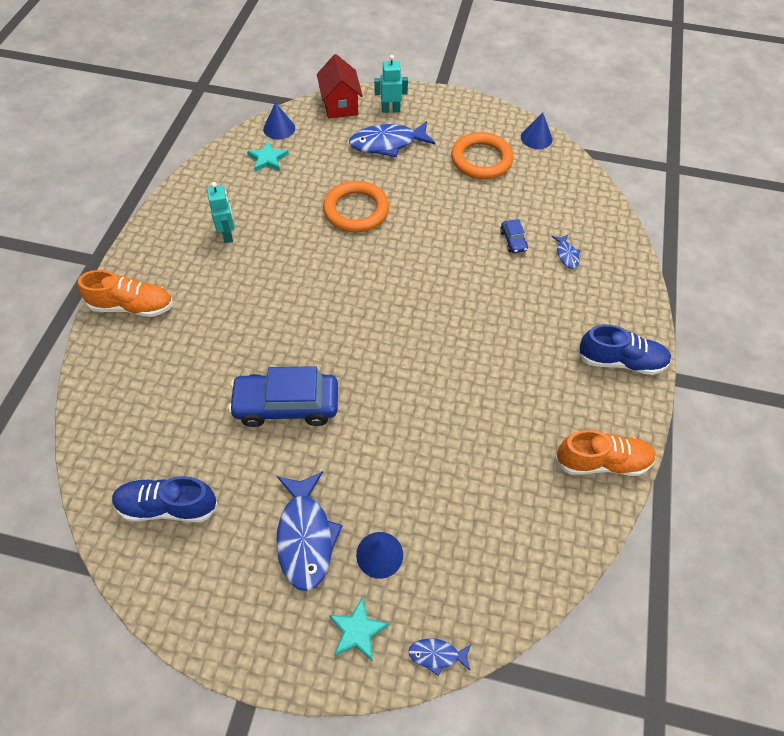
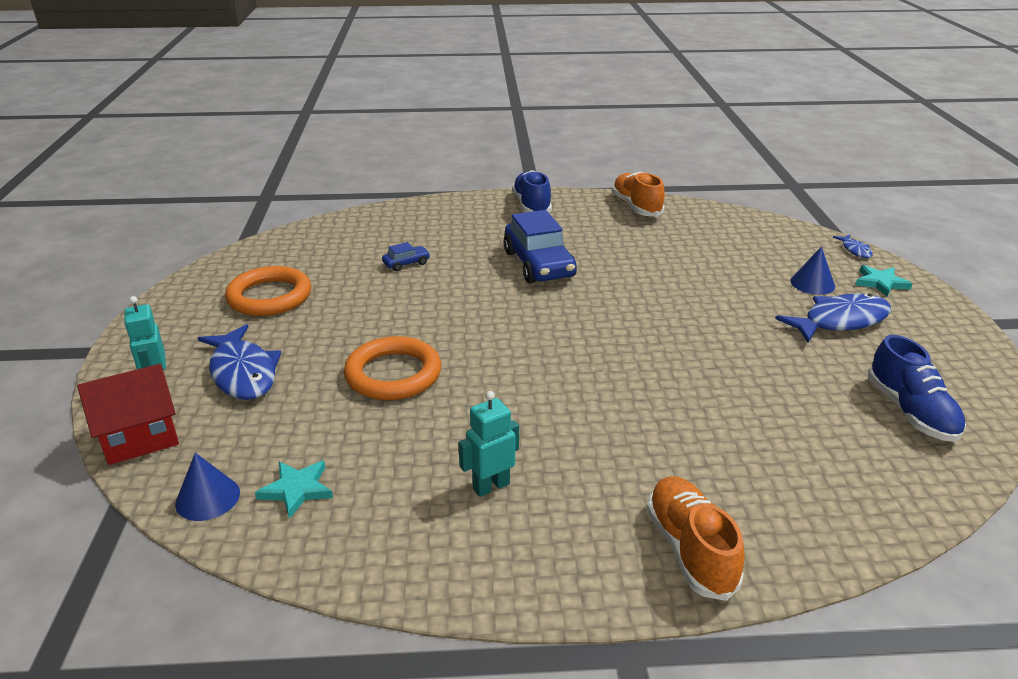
camera: 105 degrees left, 25 degrees down
blue car [228,366,338,427] -> blue car moved to [503,210,577,283]
blue cone [521,113,553,149] -> none
blue fish [552,235,581,269] -> none

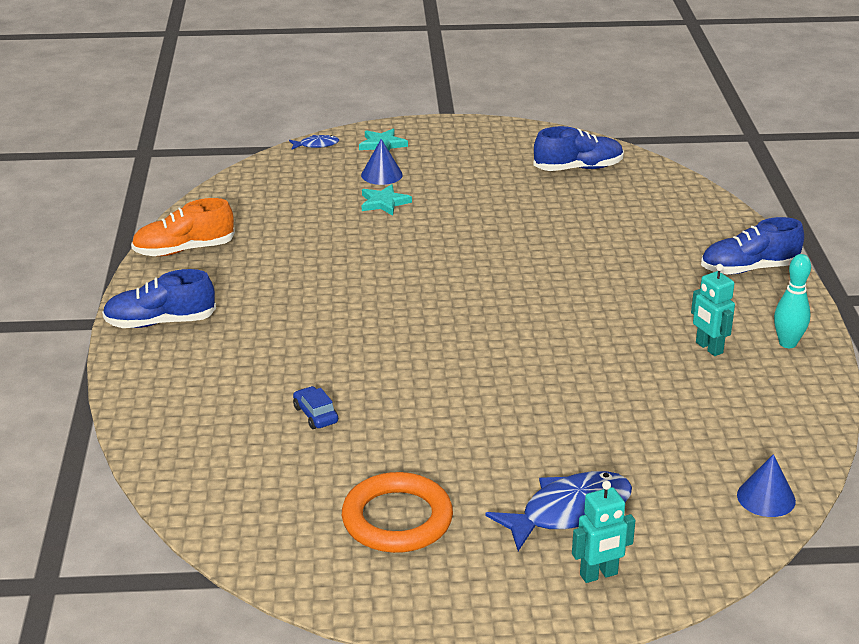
camera: 90 degrees left, 0 degrees up
red house [77,364,179,465] -> none
turquoise star [255,461,333,519] -> turquoise star moved to [362,184,412,216]
orange ring [344,336,441,400] -> none
blue car [503,210,577,283] -> none
orange shoe [647,477,745,601] -> blue shoe [701,217,804,274]
blue fish [775,293,891,343] -> none
none -> turquoise bowling pin [774,254,811,348]

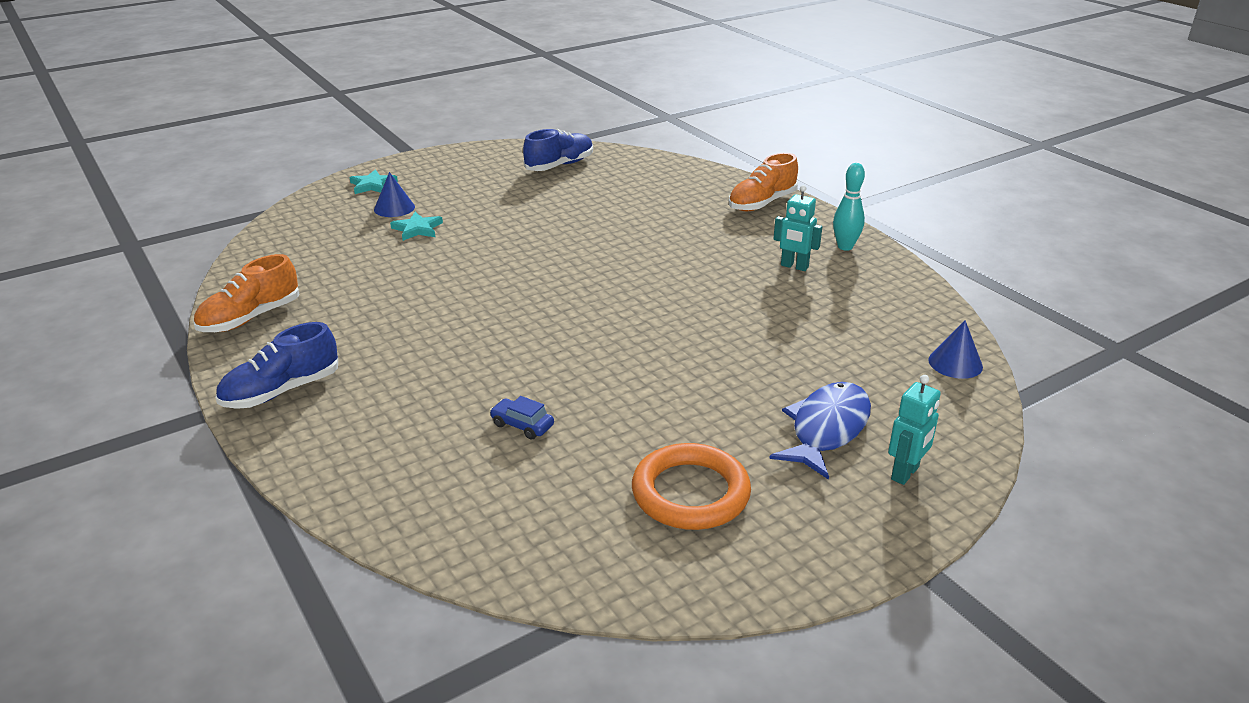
camera: 30 degrees left, 0 degrees up
blue fish [289,135,339,150] -> none
blue shoe [701,217,804,274] -> orange shoe [729,153,798,211]

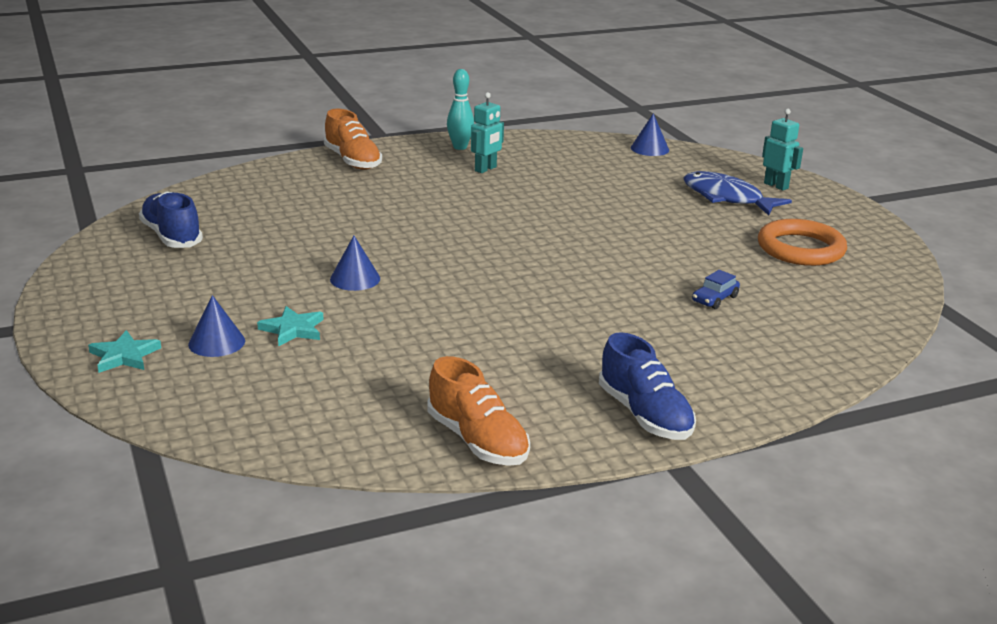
camera: 80 degrees left, 5 degrees down
none -> blue cone [330,235,380,291]

